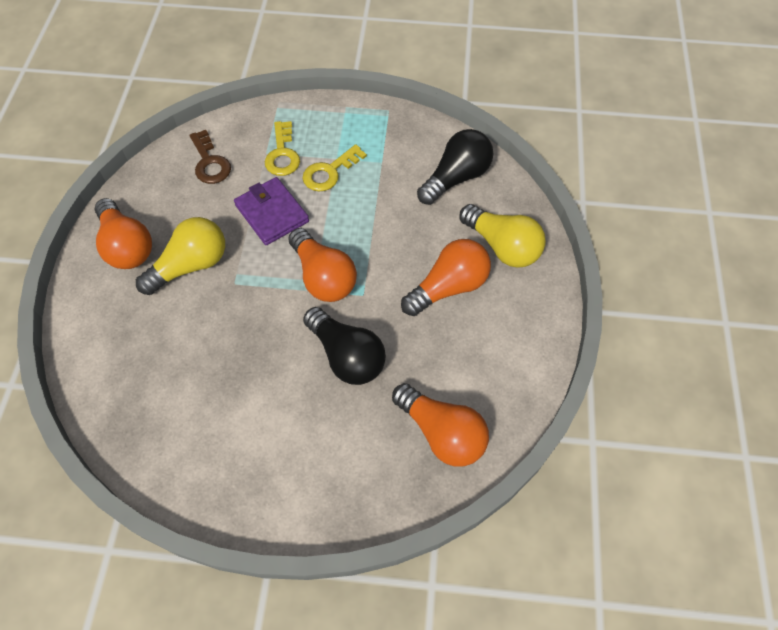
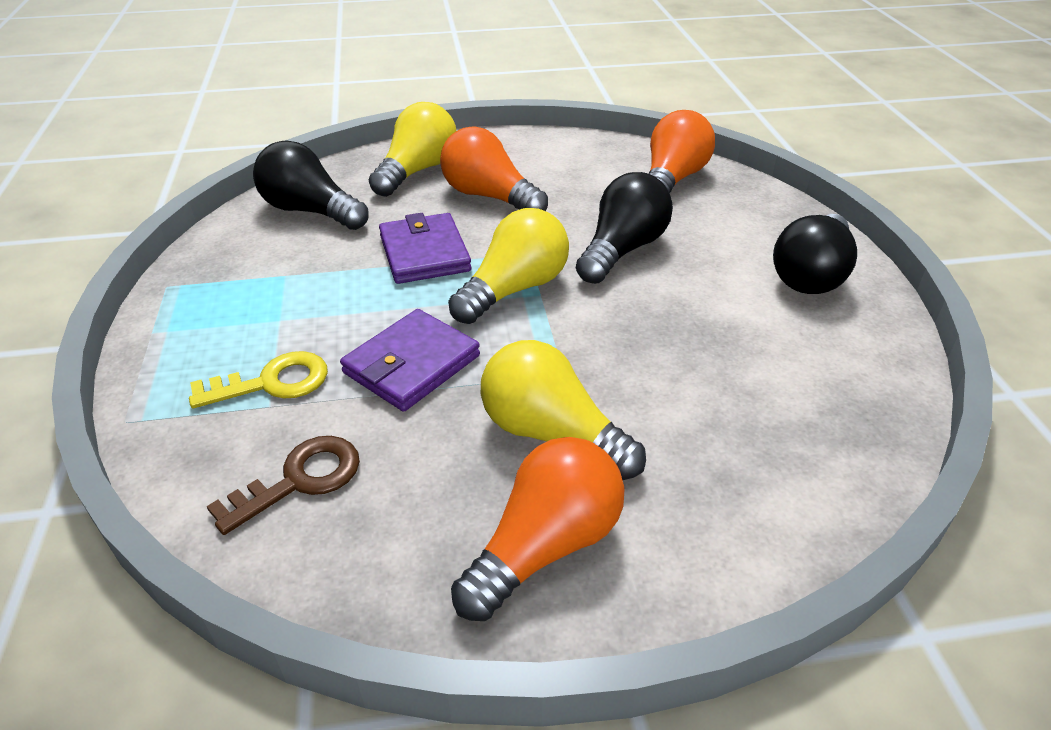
camera: 105 degrees left, 20 degrees down
orange light bulb [288,228,357,302] -> yellow light bulb [448,208,569,324]
yellow key [302,144,367,191] -> none
none -> purple wallet [379,213,472,284]
none -> black light bulb [773,214,857,294]

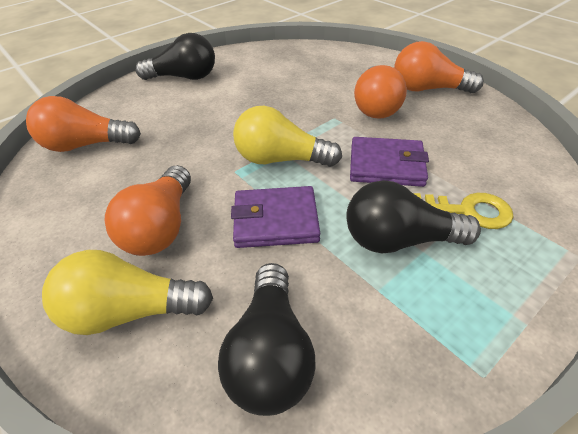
camera: 120 degrees left, 5 degrees up
yellow key [189,351,328,408] -> yellow key turned 150 degrees clockwise [413,193,513,229]
brown key [207,436,360,535] -> none
purple wallet [379,213,472,284] -> purple wallet turned 45 degrees clockwise [231,186,320,248]
yellow light bulb [481,340,646,480] -> orange light bulb [354,65,407,119]
black light bulb [576,172,673,284] -> black light bulb moved to [346,180,481,253]

